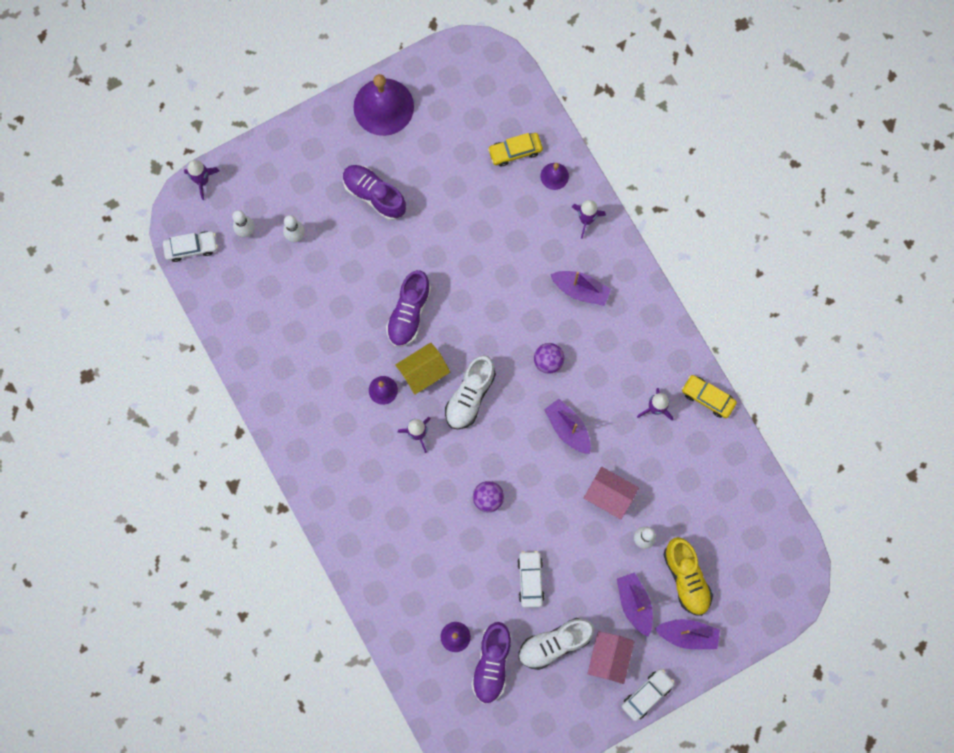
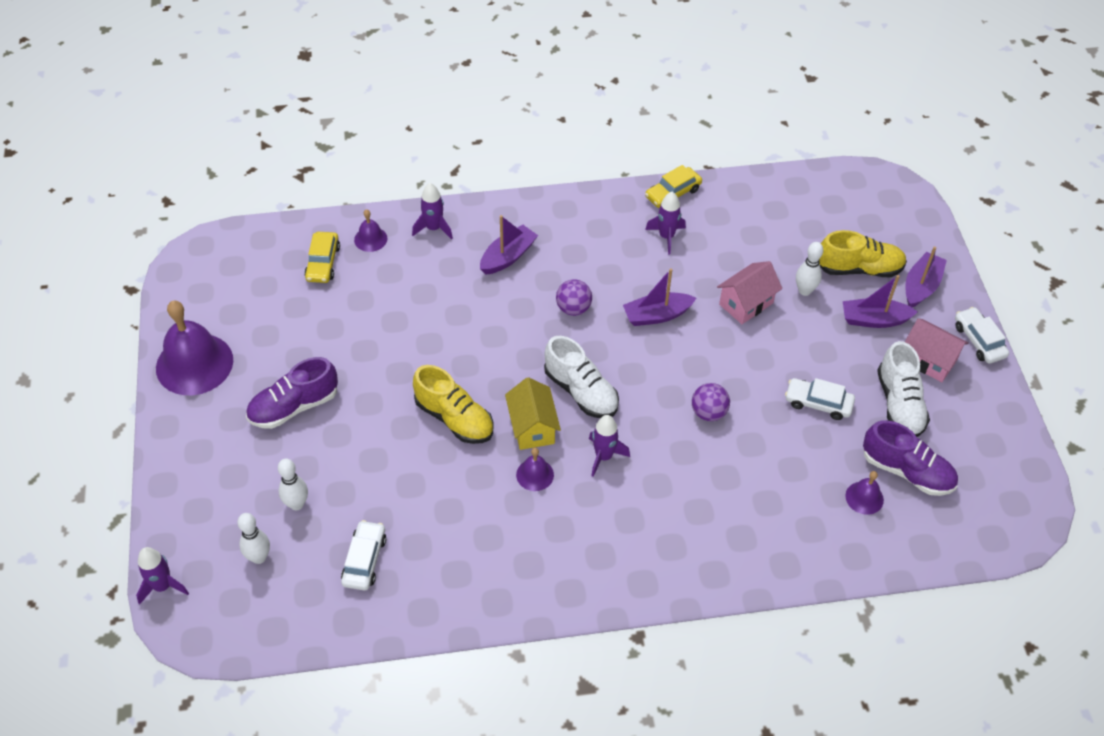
camera: 70 degrees left, 25 degrees down
white car [163,231,218,262] -> white car moved to [341,520,386,591]
purple shoe [386,270,431,347] -> yellow shoe [413,365,494,444]

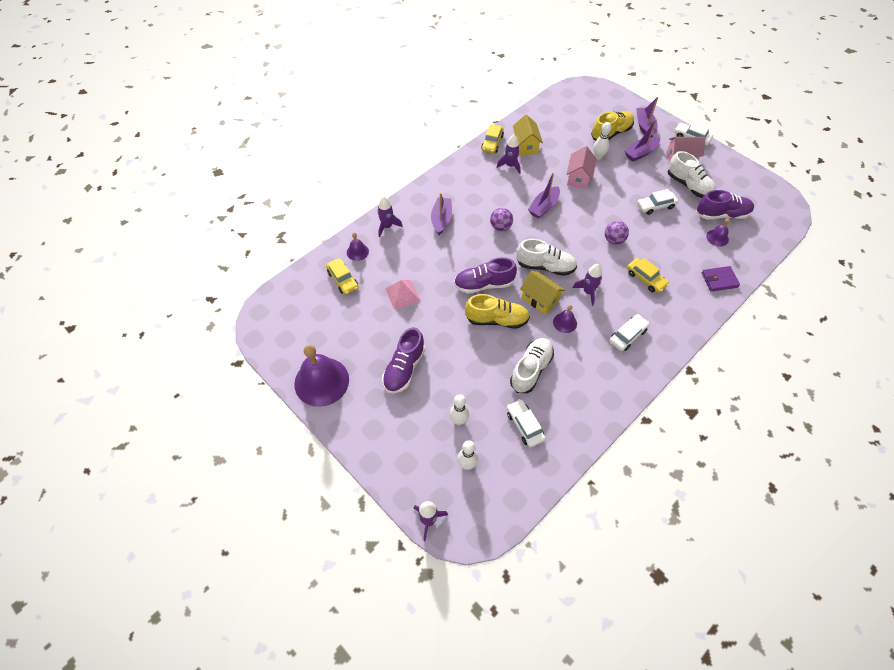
camera: 35 degrees left, 5 degrees up
none -> pink pyramid [385,280,421,310]
none -> purple shoe [454,257,517,294]
none -> white shoe [510,338,554,393]
none -> yellow house [513,114,543,156]
none -> white car [609,314,650,351]
none -> yellow car [627,258,669,293]
none -> purple wallet [702,266,740,292]

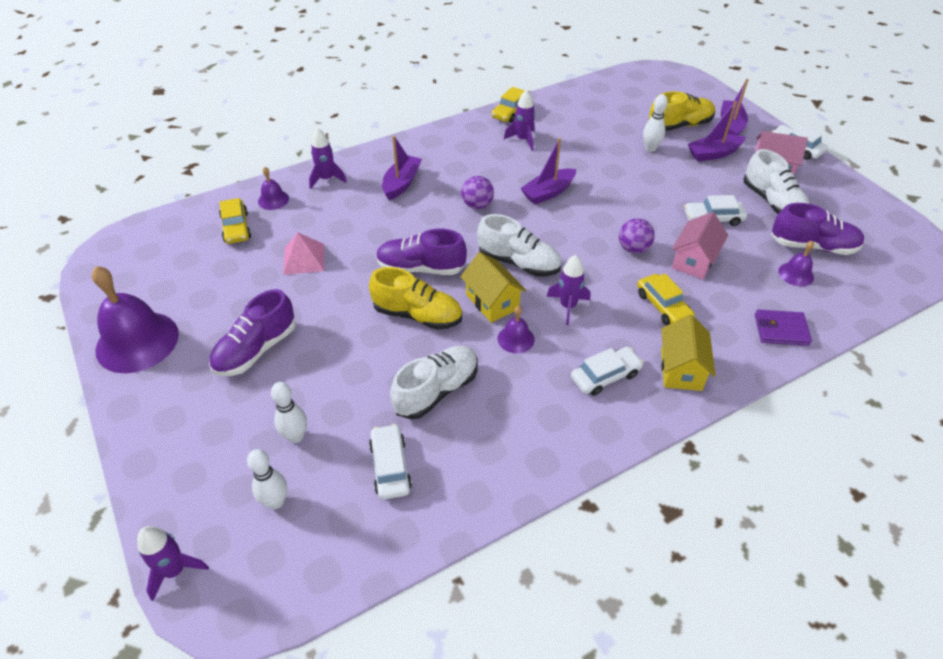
camera: 15 degrees right, 10 degrees down
yellow house [513,114,543,156] -> yellow house moved to [661,314,716,391]
pink house [567,146,597,189] -> pink house moved to [672,212,728,279]

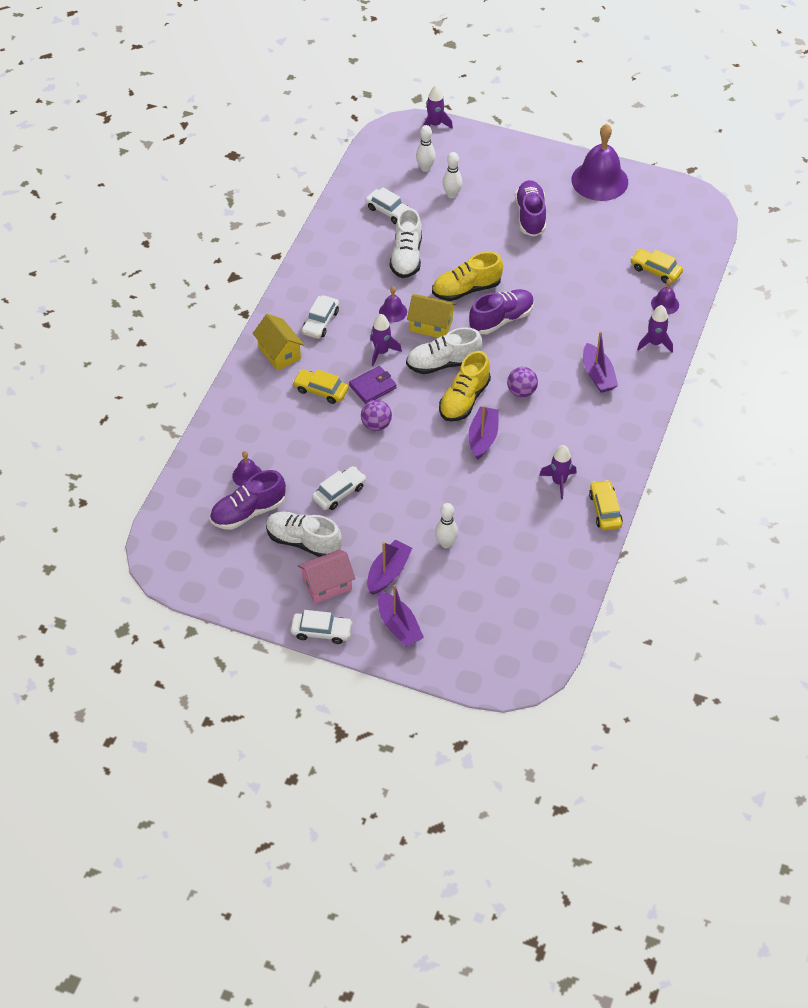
camera: 140 degrees right, 5 degrees up
pink pyramid [283,233,324,275] -> none
yellow shoe [648,91,715,131] -> yellow shoe moved to [439,351,491,422]
pink house [672,212,728,279] -> none
purple wallet [755,310,812,346] -> purple wallet moved to [349,366,397,404]

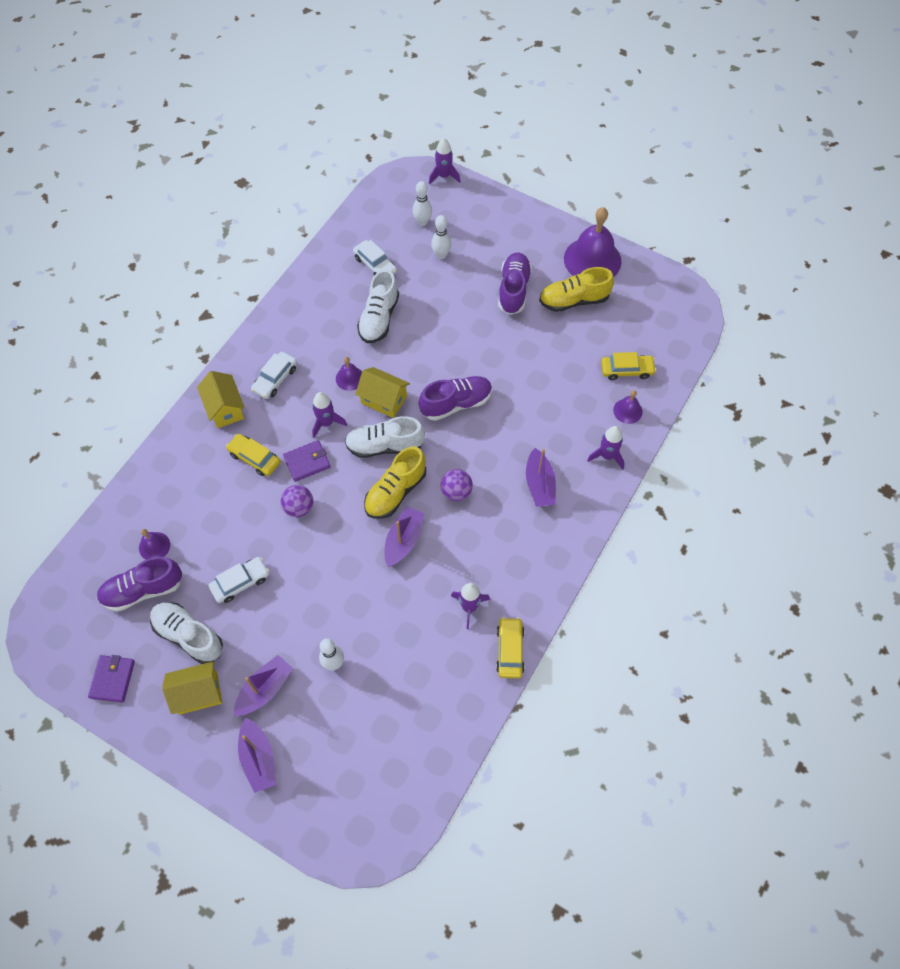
camera: 10 degrees right, 10 degrees up
white car [291,610,353,644] -> none
pink house [298,549,355,604] -> yellow house [162,661,222,715]
yellow shoe [432,252,503,301] -> yellow shoe moved to [539,267,614,312]
yellow car [631,249,683,283] -> yellow car turned 135 degrees clockwise [601,352,656,380]
none -> purple wallet [88,655,135,703]

